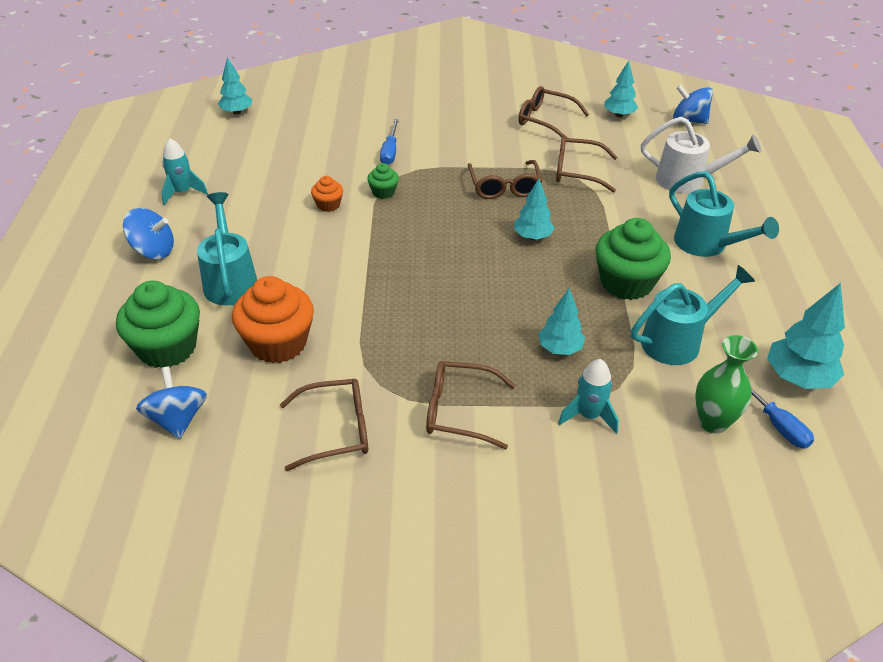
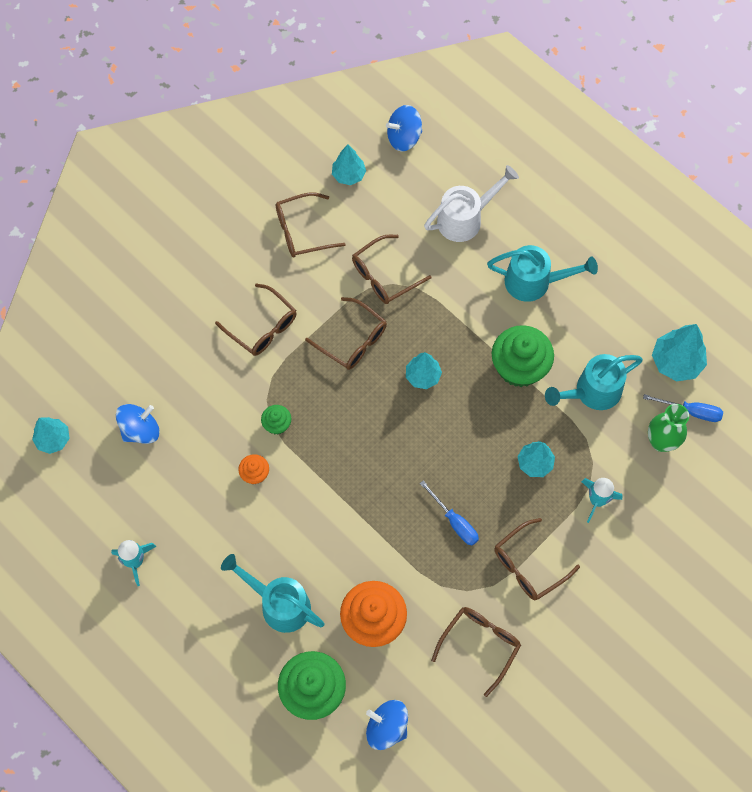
camera: 45 degrees left, 25 degrees up
blue spinning top [123,208,174,259] -> blue spinning top moved to [116,404,160,444]
blue screwdriver [380,119,399,165] -> blue screwdriver moved to [420,481,479,545]
turquoise watering can [631,265,755,365] -> turquoise watering can turned 135 degrees counterclockwise [545,354,643,410]
none -> brown glasses [215,284,297,356]

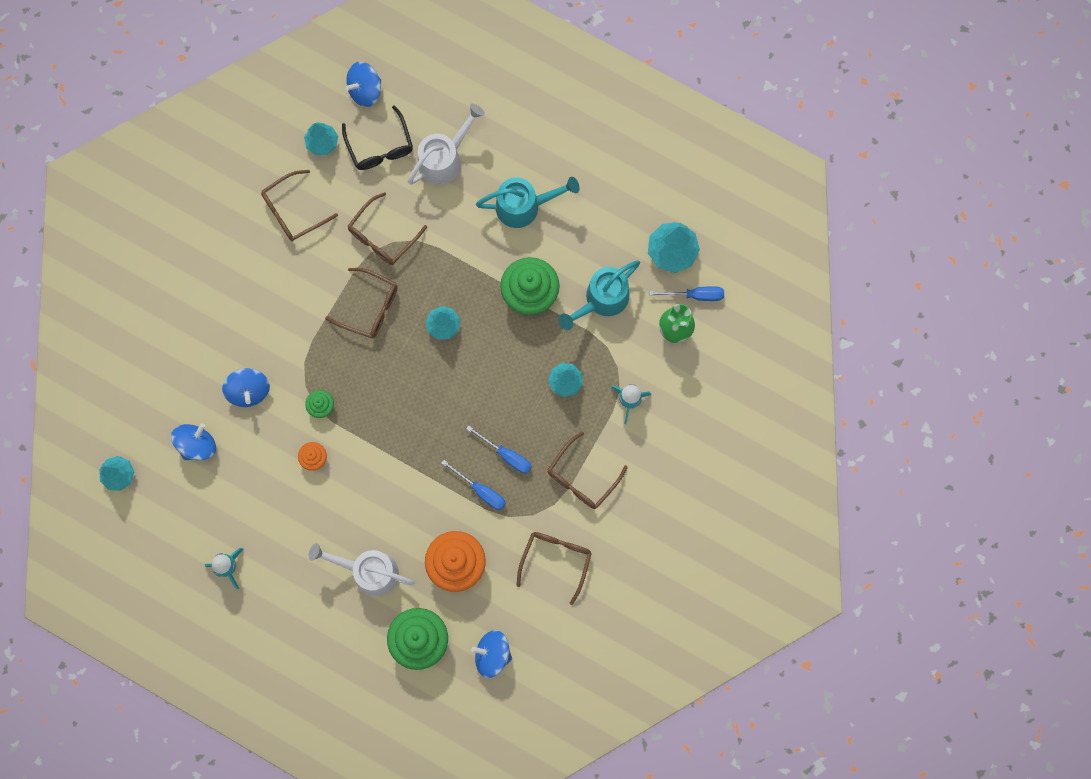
camera: 15 degrees left, 10 degrees up
brown glasses [215,284,297,356] -> none
turquoise watering can [221,554,325,633] -> white watering can [309,543,415,596]
none -> blue spinning top [222,368,270,407]
none -> black glasses [342,105,413,170]
none -> blue screwdriver [441,460,506,510]

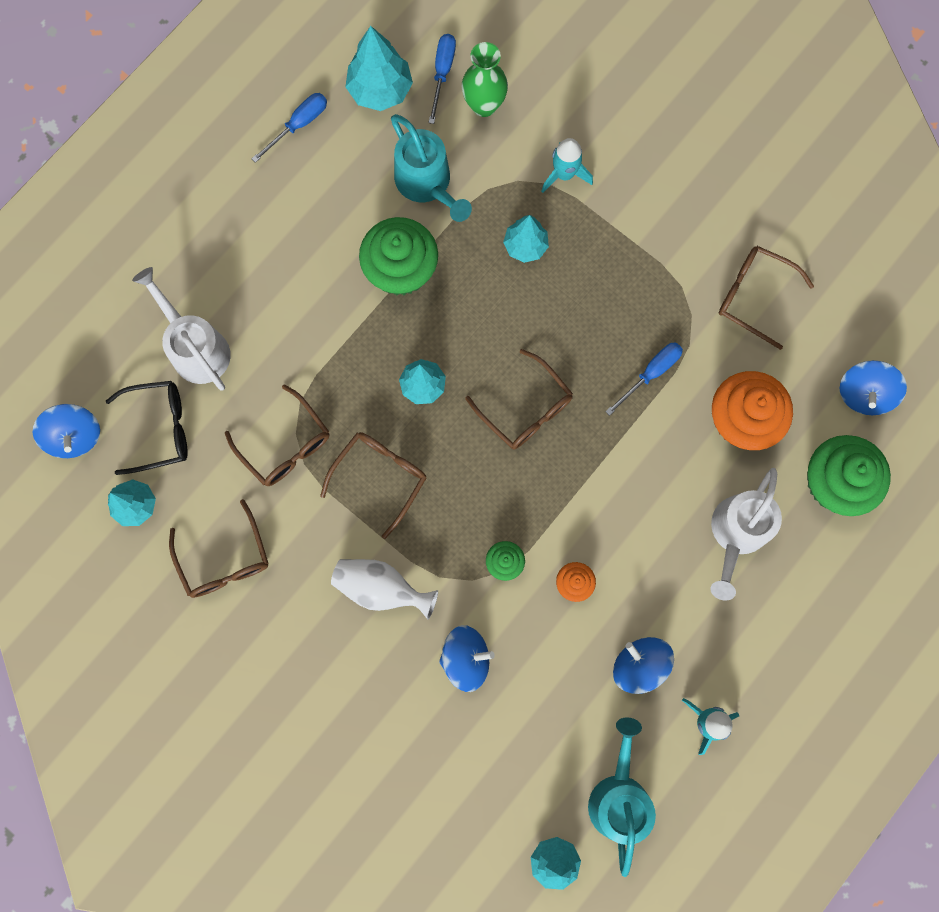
camera: 80 degrees left, 0 degrees up
blue spinning top [171,423,216,460] -> blue spinning top moved to [613,637,674,694]
blue screwdriver [466,425,532,474] -> blue screwdriver moved to [252,93,327,163]
turquoise watering can [476,177,580,228] -> turquoise watering can moved to [588,717,656,877]
brown glasses [548,431,628,509] -> brown glasses moved to [465,349,573,449]
none -> white vase [331,559,438,620]

